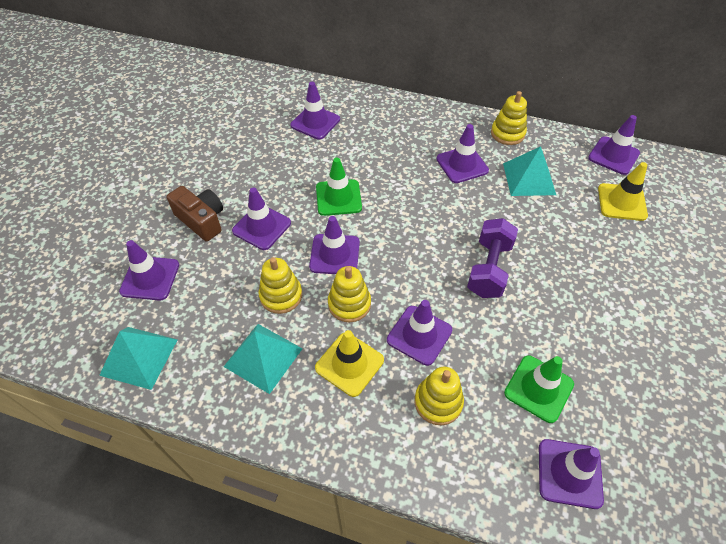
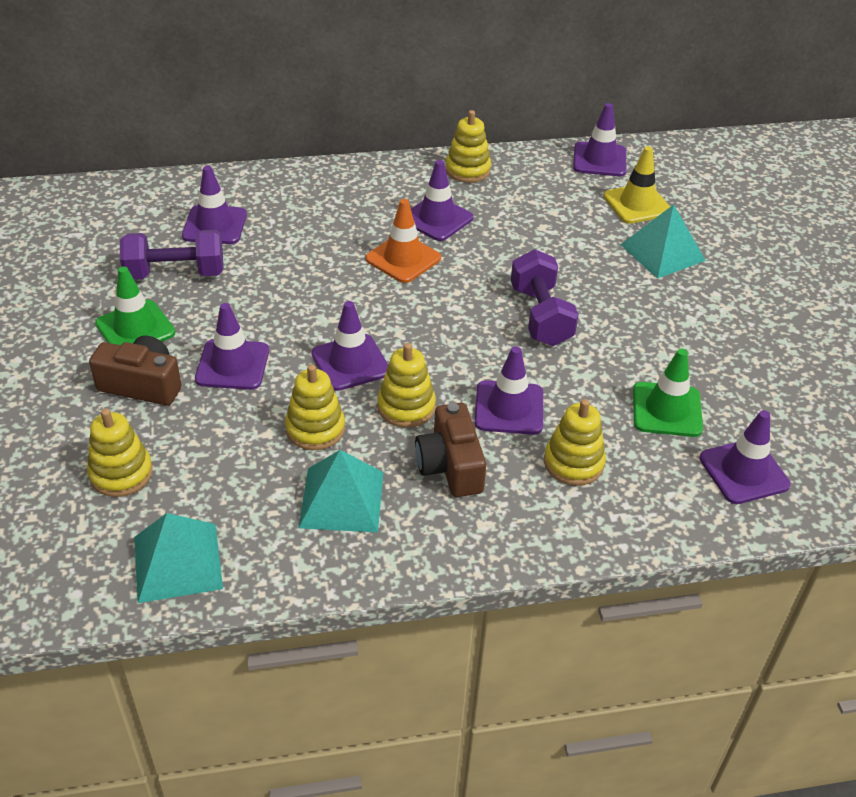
camera: 30 degrees left, 10 degrees down
purple traffic cone [119,240,179,301] -> yellow stacking toy [87,409,153,497]
yellow traffic cone [315,330,384,397] -> brown camera [415,403,486,497]
green traffic cone [316,158,362,216] -> green traffic cone moved to [95,267,175,345]
turquoise pyramid [503,146,556,196] -> turquoise pyramid moved to [620,204,706,279]
none -> purple dumbbell [120,230,223,280]
none -> orange traffic cone [365,199,441,283]

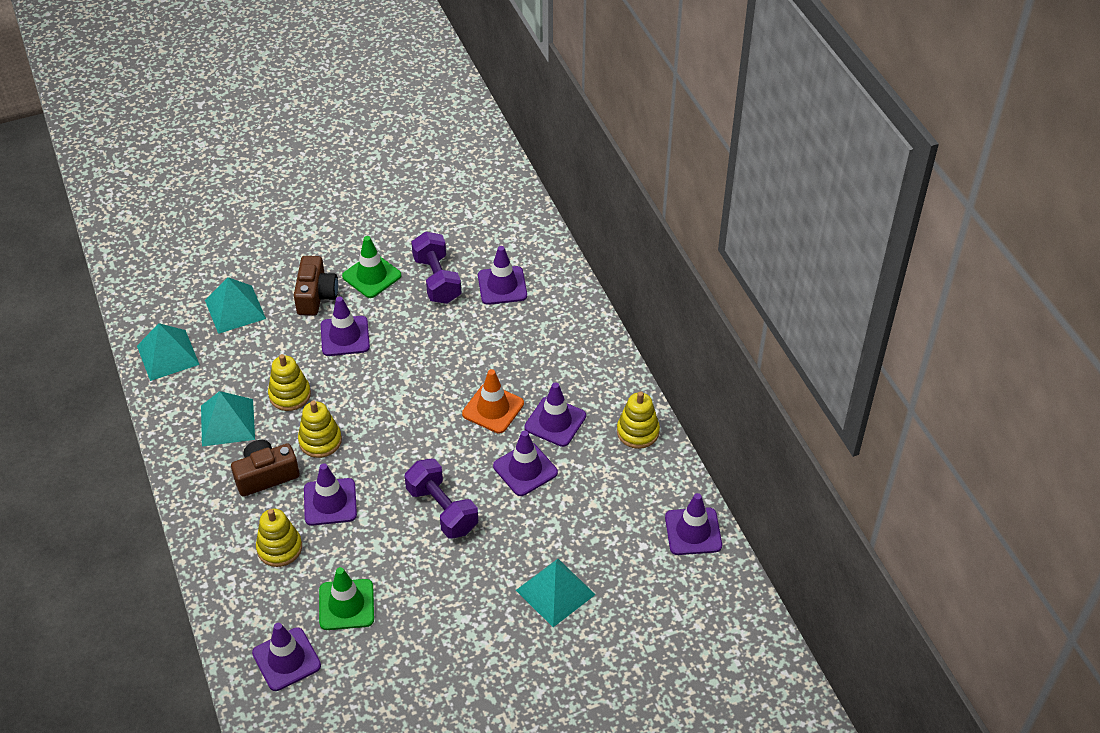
camera: 80 degrees right, 5 degrees up
yellow stacking toy [87,409,153,497] -> turquoise pyramid [205,277,266,334]
purple traffic cone [311,301,388,391] -> purple traffic cone moved to [493,430,558,496]
purple dumbbell [511,249,579,346] -> purple dumbbell turned 75 degrees clockwise [405,459,478,539]
yellow traffic cone [604,146,670,224] -> none

